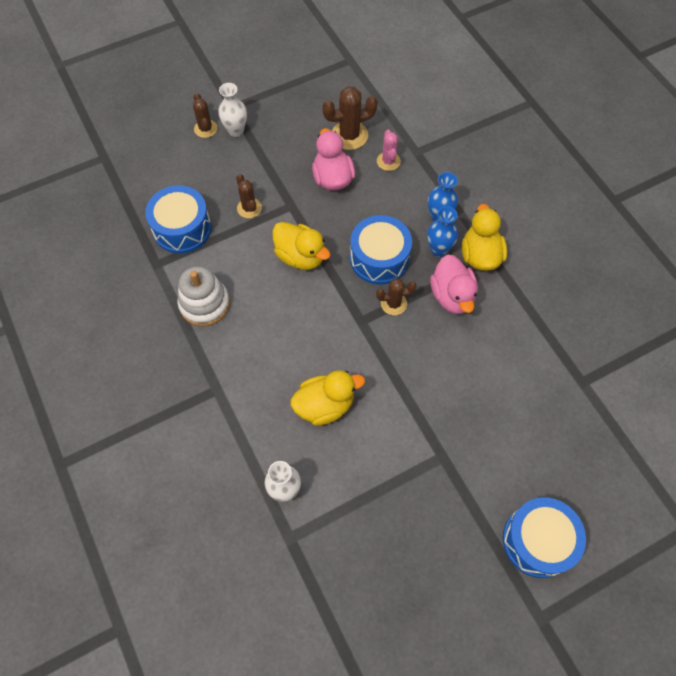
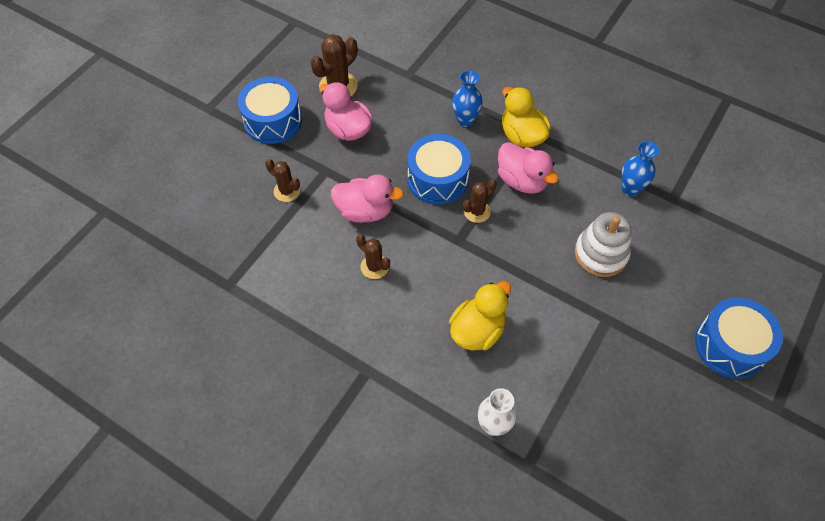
camera: 30 degrees left, 5 degrees down
blue drum [146,185,211,254] -> blue drum moved to [238,77,302,144]
white stacking toy [177,266,230,326] -> white stacking toy moved to [574,212,632,277]
brown cactus [193,93,217,138] -> brown cactus moved to [356,234,390,279]
white vase [218,83,247,137] -> none
yellow duck [272,222,330,270] -> pink duck [331,175,404,223]
pink cactus [377,130,401,171] -> none
blue vase [427,206,458,257] -> blue vase moved to [621,141,659,196]

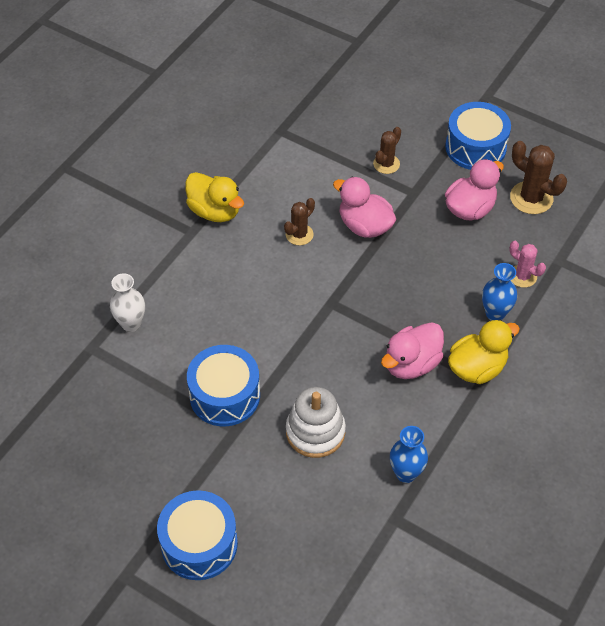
camera: 90 degrees right, 5 degrees down
pink duck [331,175,404,223] -> pink duck turned 120 degrees clockwise [333,177,396,238]
blue drum [407,134,471,205] -> blue drum moved to [187,345,260,426]
yellow duck [449,281,511,351] -> yellow duck moved to [186,172,244,222]
brown cactus [463,179,497,223] -> none
none -> pink cactus [510,241,546,288]

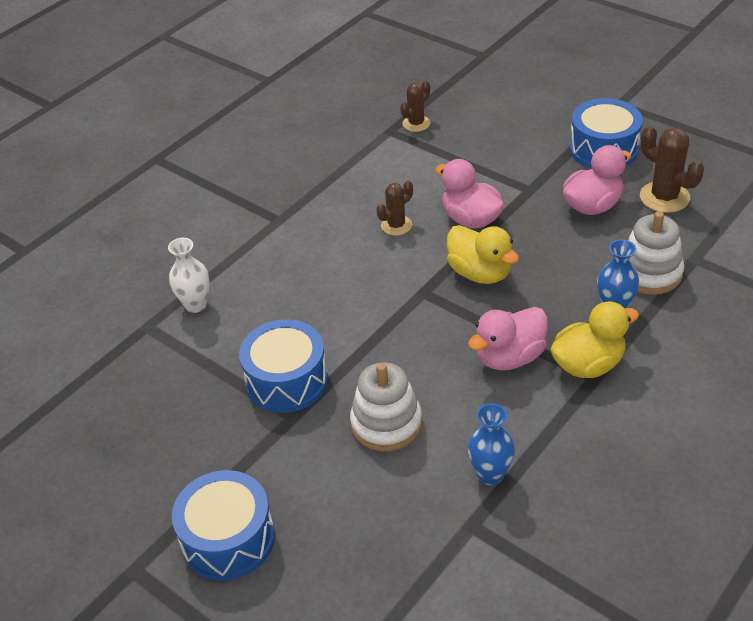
camera: 10 degrees right, 10 degrees down
yellow duck [186,172,244,222] -> yellow duck moved to [447,225,519,284]
brown cactus [373,127,401,174] -> brown cactus moved to [400,81,430,132]
pink cactus [510,241,546,288] -> white stacking toy [628,211,684,295]

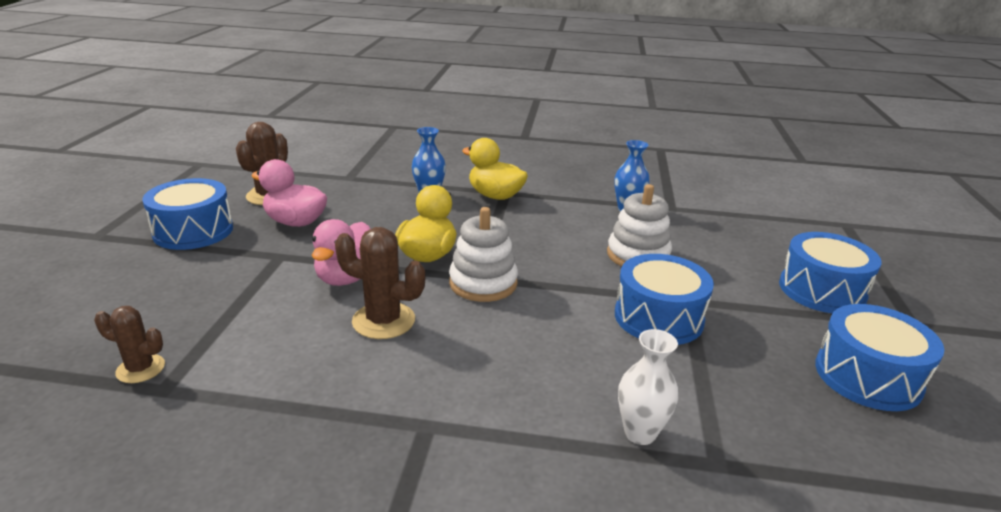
camera: 125 degrees left, 15 degrees down
brown cactus [376,181,413,236] -> brown cactus [335,227,425,339], size x1.58
pink duck [468,307,548,370] -> none
white stacking toy [628,211,684,295] -> white stacking toy moved to [449,207,518,302]
none -> blue drum [815,304,944,411]

